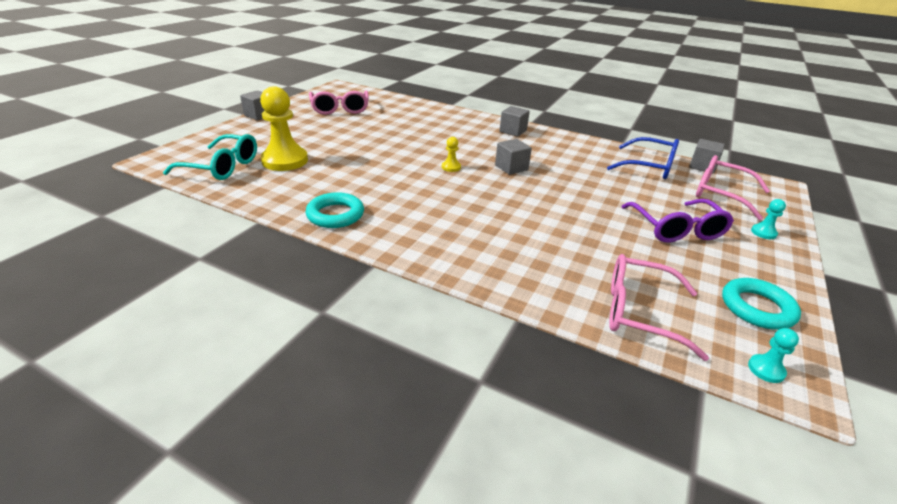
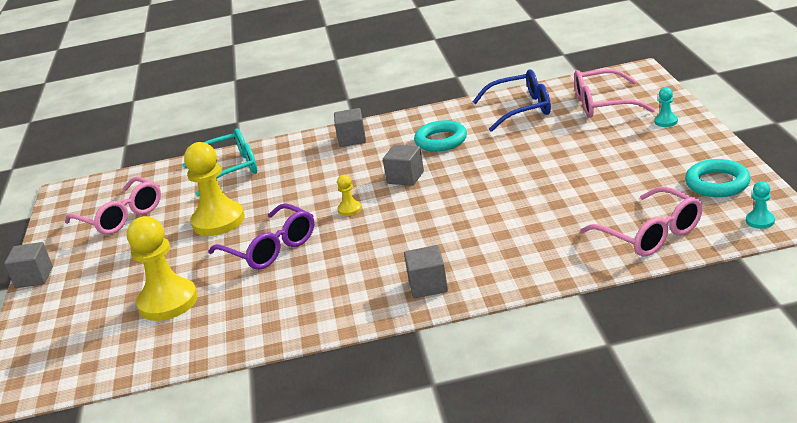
camera: 30 degrees left, 5 degrees down
turquoise glasses [163,134,257,180] -> turquoise glasses moved to [182,128,257,197]
turquoise ring [306,192,364,228] -> turquoise ring moved to [414,120,467,152]
pink glasses [609,254,709,361] -> pink glasses turned 105 degrees counterclockwise [580,187,703,257]
purple glasses [622,199,734,242] -> purple glasses moved to [208,203,314,270]
grey cube [689,139,725,173] -> grey cube moved to [404,245,448,298]
none -> yellow pawn [184,142,245,236]

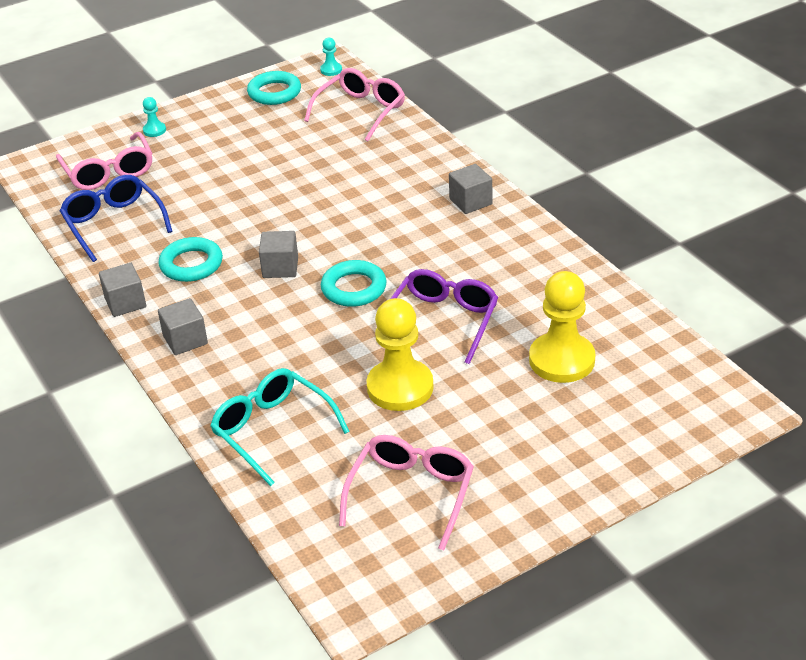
camera: 115 degrees left, 10 degrees up
grey cube [4,242,53,288] -> grey cube moved to [99,263,146,317]
yellow pawn [337,175,362,216] -> turquoise ring [321,260,387,307]

